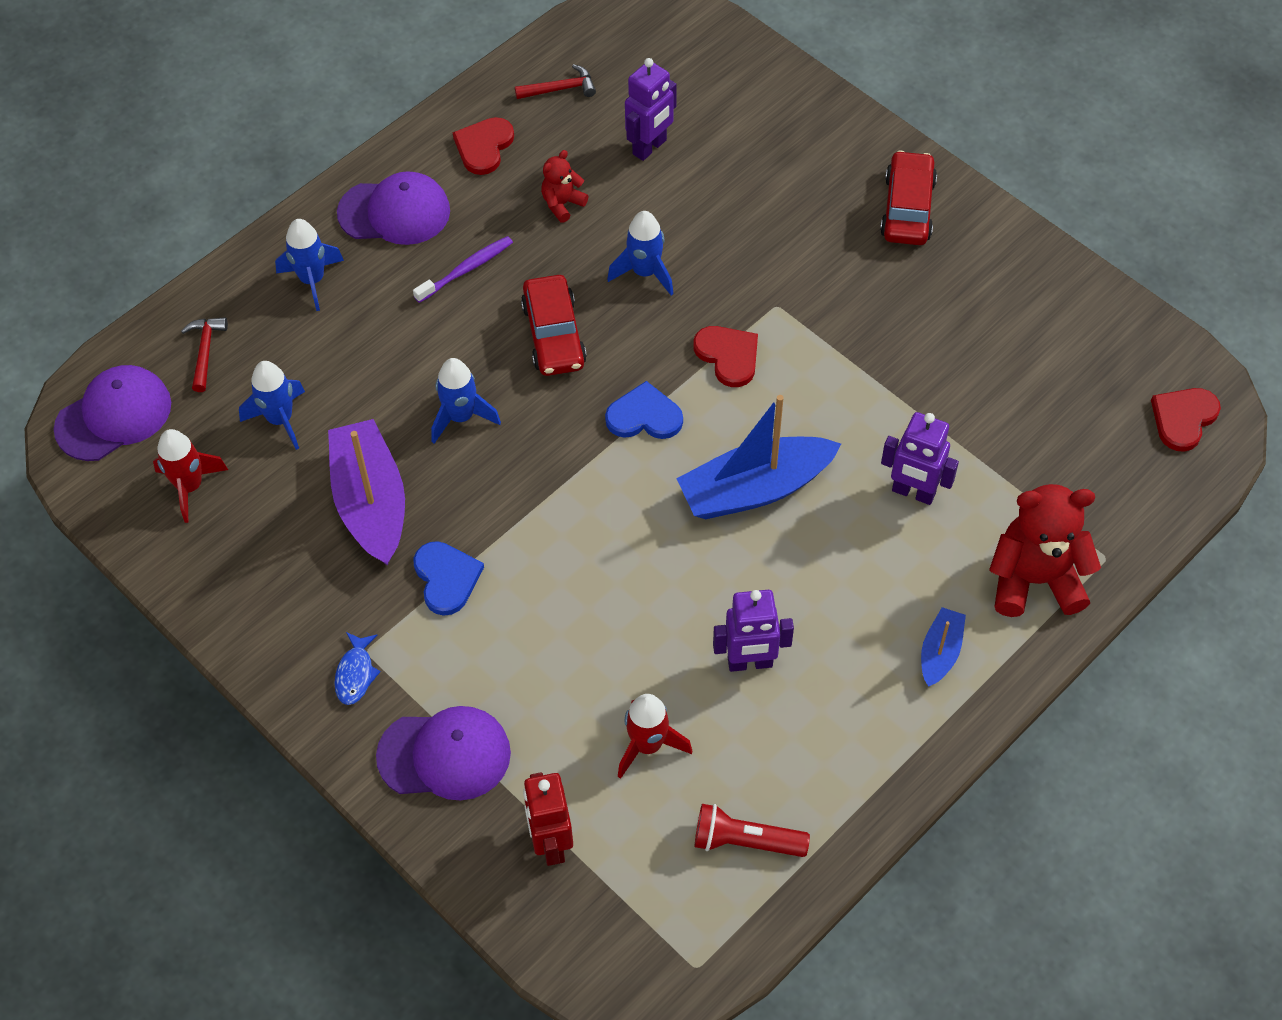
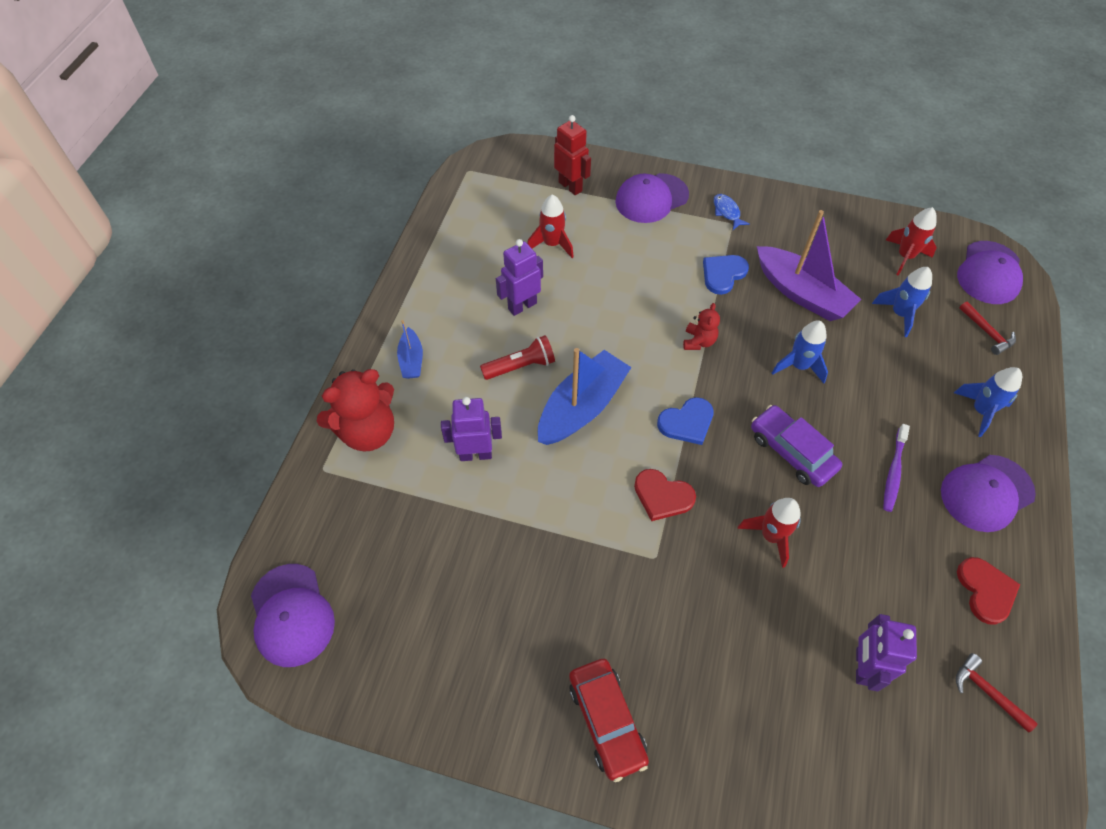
camera: 150 degrees right, 0 degrees up
blue heart [413,541,484,616] -> blue heart turned 90 degrees clockwise [703,255,749,295]
red hammer [515,64,596,99] -> red hammer turned 90 degrees clockwise [956,653,1038,732]
red car [521,275,587,376] -> purple car [751,405,842,487]
red teddy bear [541,150,589,223] -> red teddy bear moved to [683,303,720,350]
blue rocket [607,211,674,296] -> red rocket [737,498,801,568]
red flashlight [695,804,810,857] -> red flashlight moved to [480,335,555,380]
red heart [1151,388,1221,452] -> purple cap [251,564,335,667]

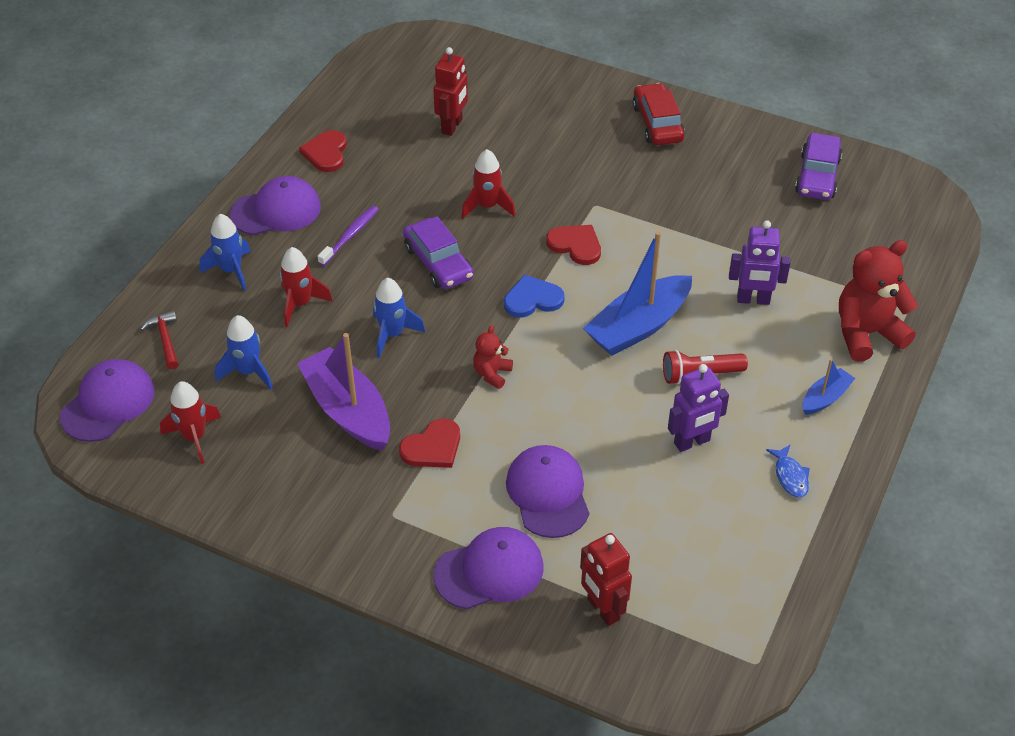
camera: 170 degrees left, 10 degrees down
purple cap [251,564,335,667] -> purple cap moved to [506,445,589,538]
blue boat [397,320,423,379] -> blue boat turned 45 degrees clockwise [803,359,855,415]
red rocket [527,194,574,258] -> red rocket moved to [279,247,333,327]
blue heart [703,255,749,295] -> red heart [399,418,460,468]
blue fish [714,194,750,230] -> blue fish moved to [766,445,810,498]
purple robot [856,614,917,692] -> red robot [433,47,468,136]
red hammer [956,653,1038,732] -> none
none -> purple car [795,133,842,200]

